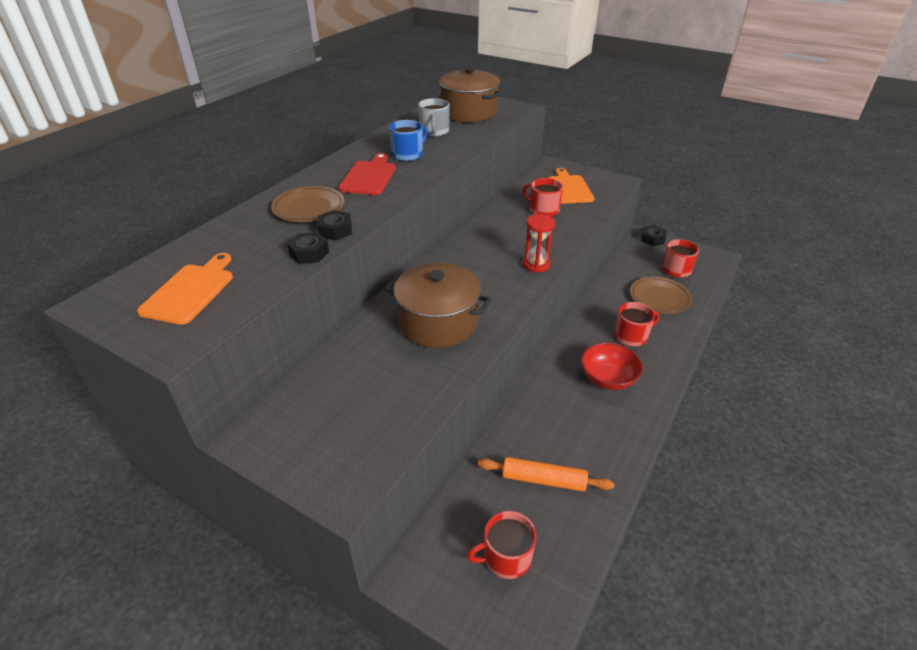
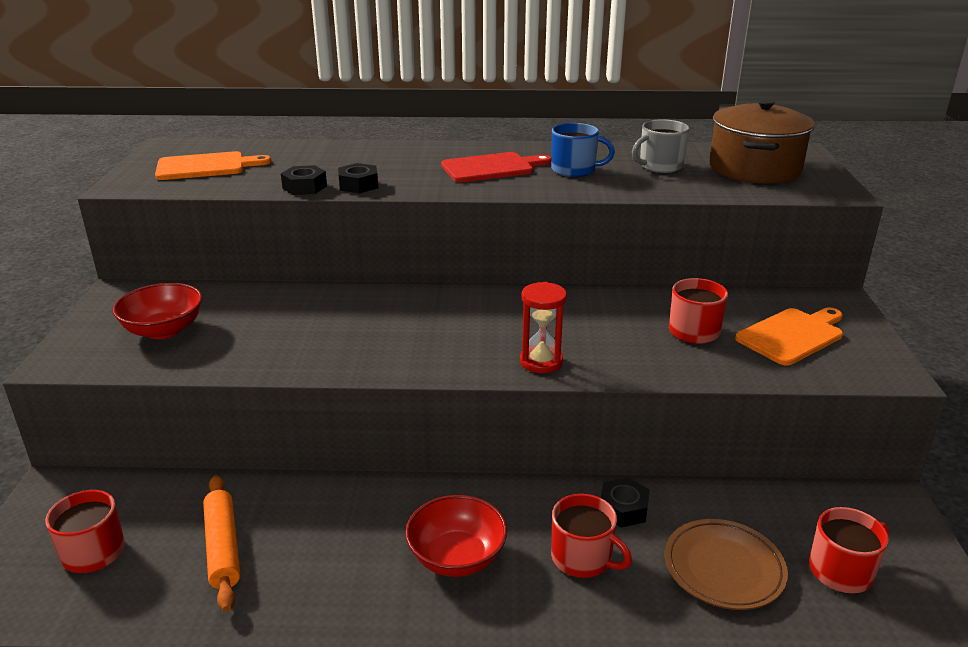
camera: 60 degrees right, 10 degrees down
brown plate [271,186,344,222] -> none
brown pot [385,263,492,348] -> none
black nut [641,225,666,246] -> black nut moved to [601,477,650,528]
none -> red bowl [113,283,203,339]

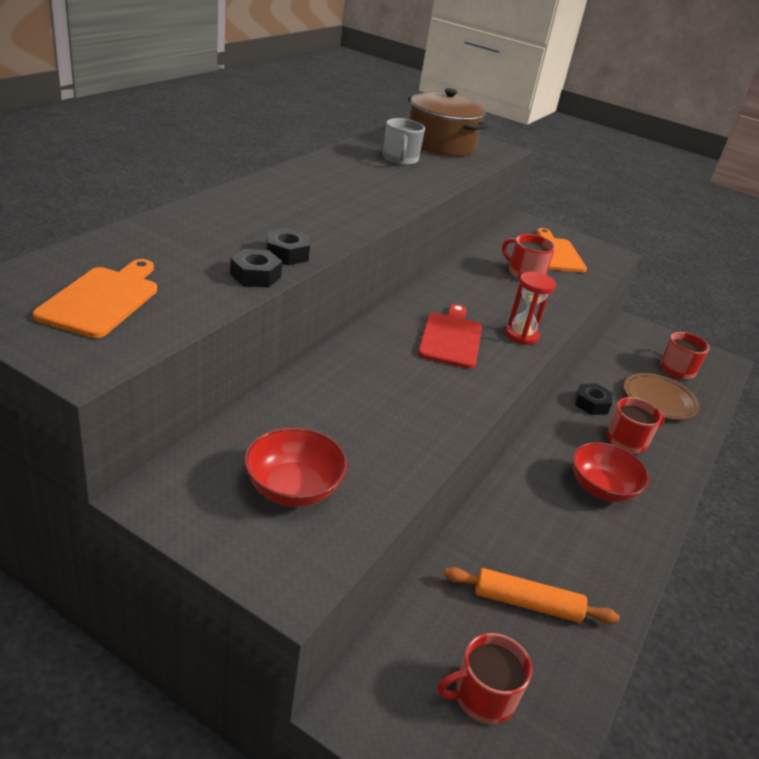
camera: 65 degrees left, 5 degrees up
red cutting board [441,152,551,182] -> red cutting board moved to [418,304,482,369]
blue mug [551,123,615,177] -> none

